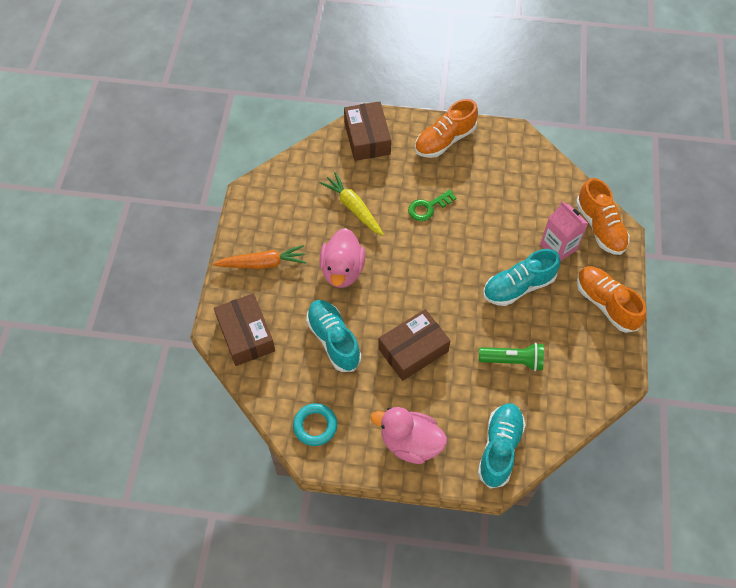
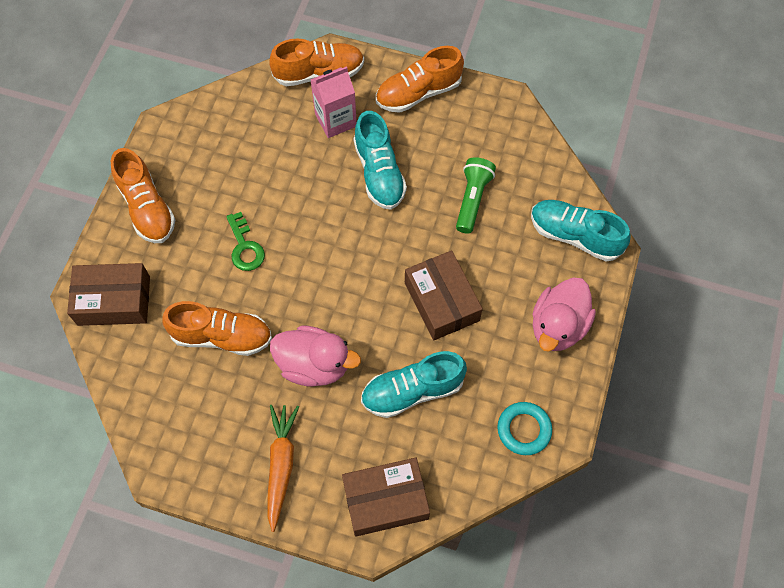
camera: 80 degrees left, 5 degrees up
yellow carrot [320,172,384,236] -> orange shoe [162,301,272,356]

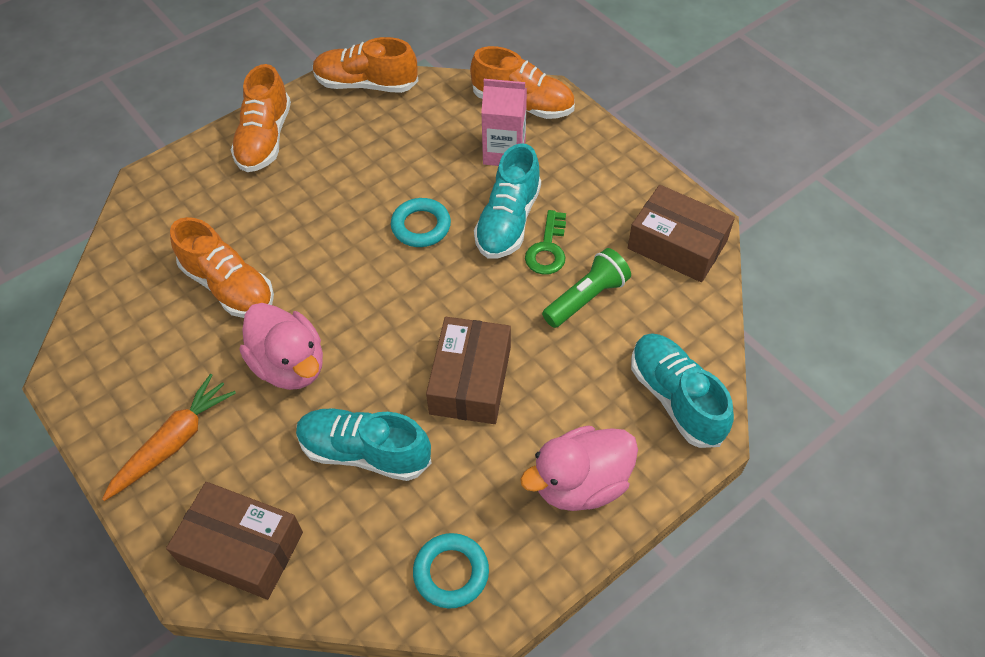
camera: 35 degrees right, 10 degrees down
brown box [67,263,150,326] -> brown box moved to [628,185,735,282]
green key [226,212,265,271] -> green key moved to [525,210,566,275]
orange shoe [376,46,464,113] -> orange shoe moved to [313,37,418,93]
none -> turquoise ring [391,198,451,247]

